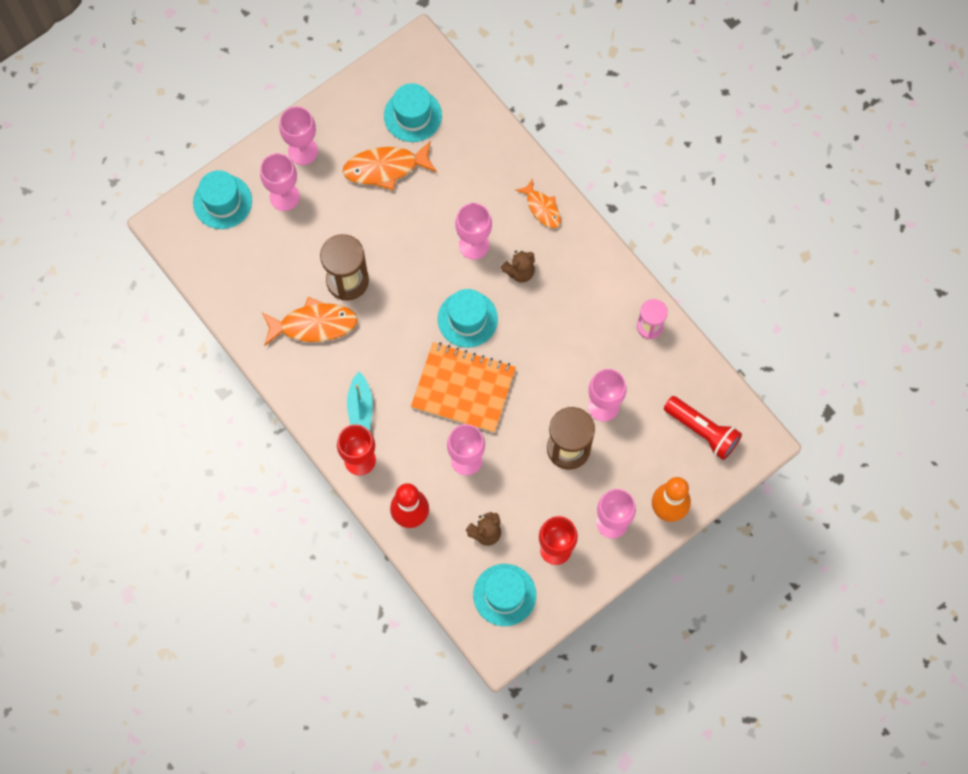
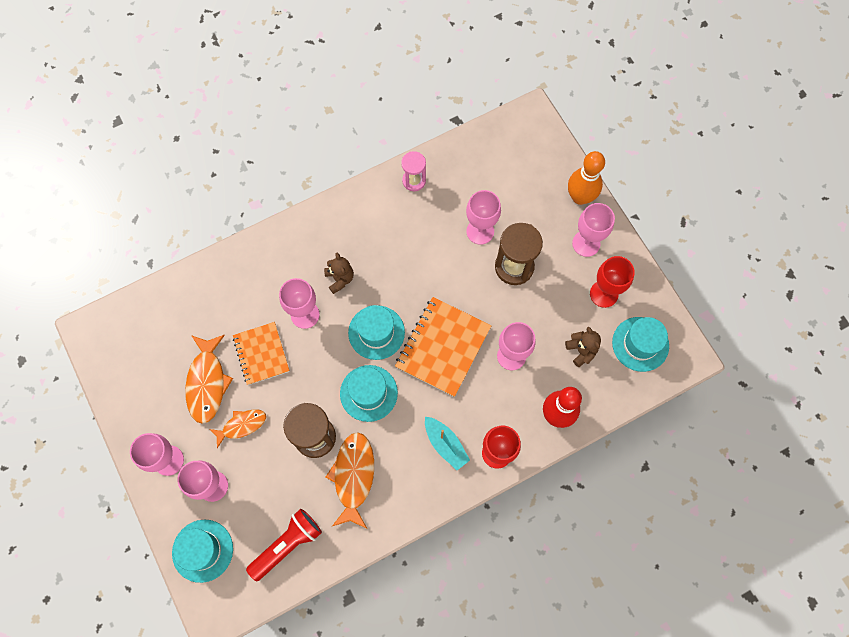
camera: 80 degrees left, 0 degrees up
turquoise boat [347,372,373,431] -> turquoise boat turned 45 degrees clockwise [425,417,470,470]
turquoise hat [384,83,442,142] -> turquoise hat moved to [340,365,398,422]
orange fish [516,178,561,228] -> orange fish moved to [210,409,266,448]
red flashlight [664,396,742,460] -> red flashlight moved to [246,509,322,581]
none -> orange notebook [233,322,290,385]

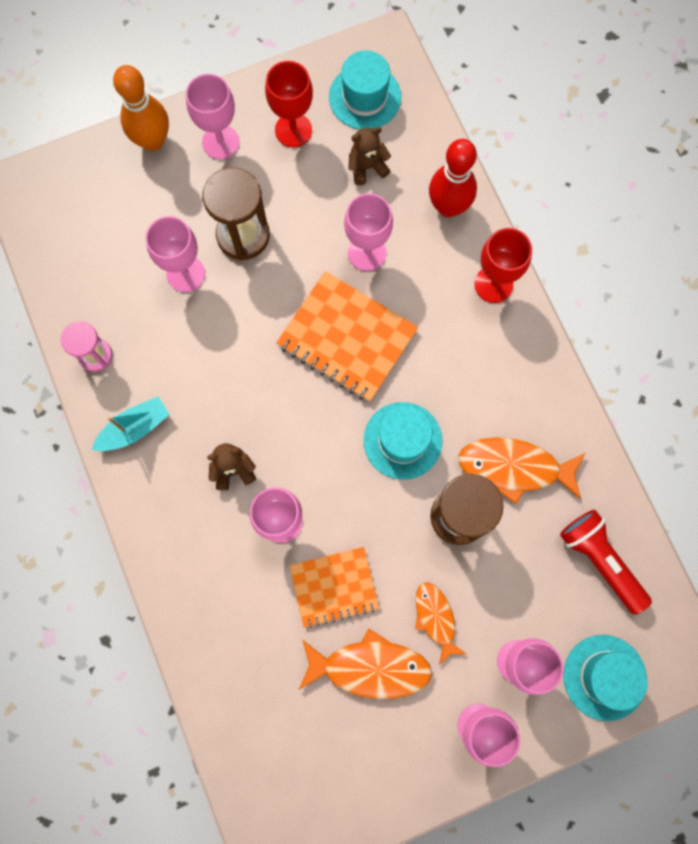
camera: 85 degrees left, 5 degrees up
turquoise hat [348,305,405,360] -> none
turquoise boat [425,417,470,470] -> turquoise boat moved to [92,396,170,451]

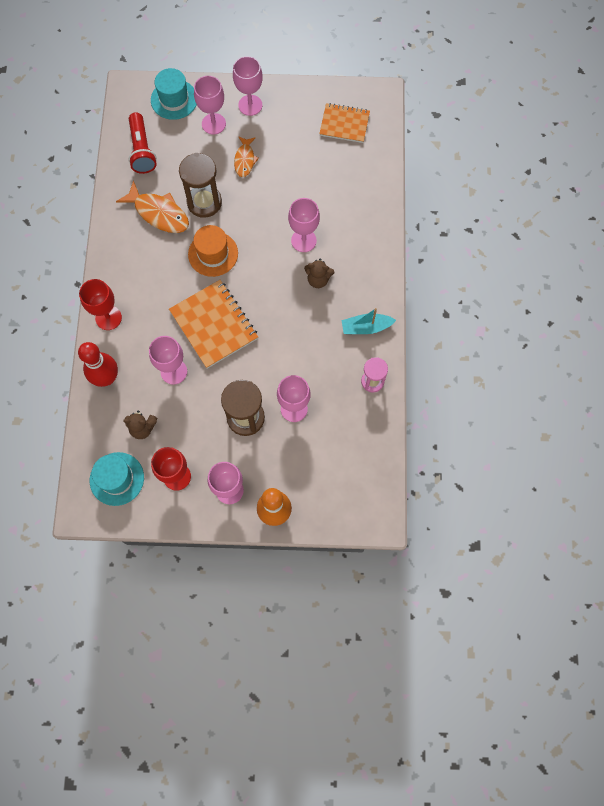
camera: 155 degrees left, 5 degrees down
orange notebook [289,547,379,628] -> orange notebook moved to [319,103,370,143]
orange fish [299,628,432,699] -> none
turquoise hat [364,402,442,480] -> orange hat [188,225,238,277]

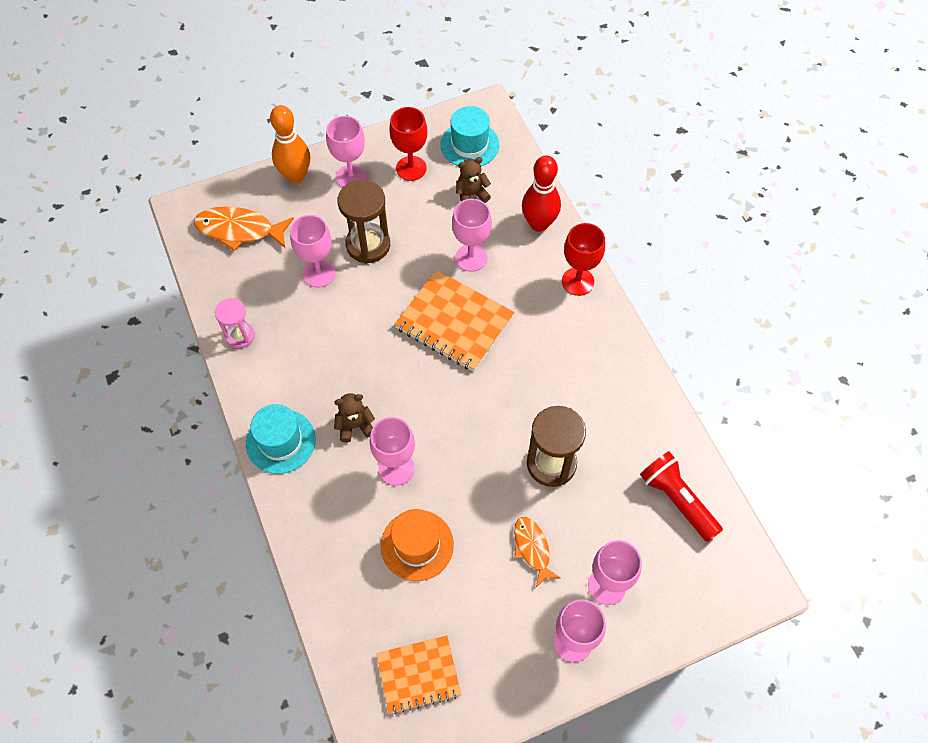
camera: 155 degrees right, 10 degrees down
orange fish [116,180,189,233] -> orange fish moved to [194,206,294,251]
turquoise hat [151,68,197,120] -> turquoise hat moved to [246,404,316,474]
orange hat [188,225,238,277] -> orange hat moved to [381,509,454,581]
turquoise boat [342,308,396,334] -> none

